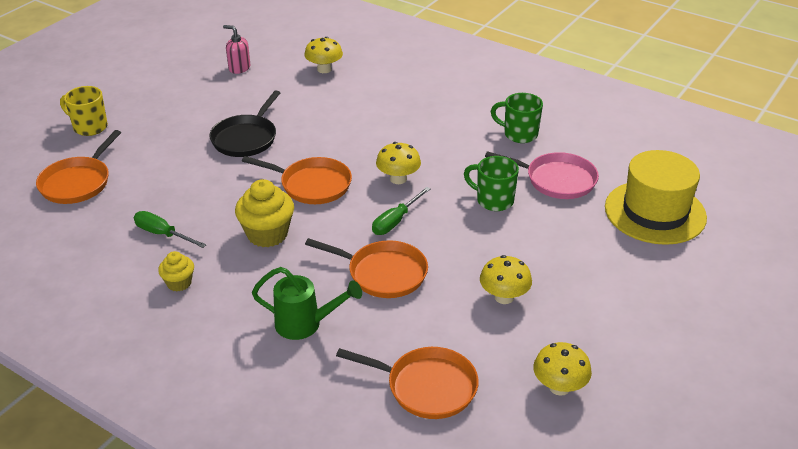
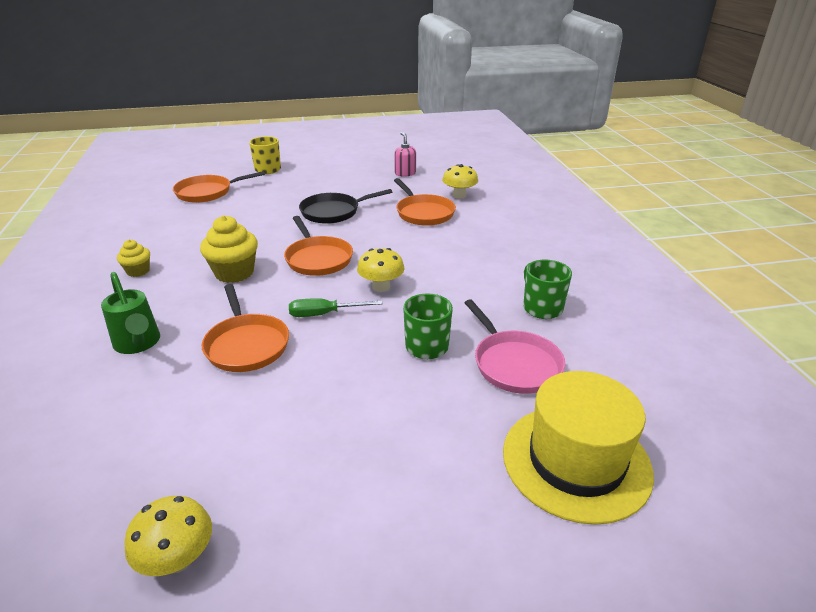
camera: 45 degrees right, 5 degrees down
green screwdriver [134,211,206,248] -> none
orange pan [336,347,479,419] -> orange pan moved to [394,178,456,226]
yellow mushroom [480,255,532,304] -> none

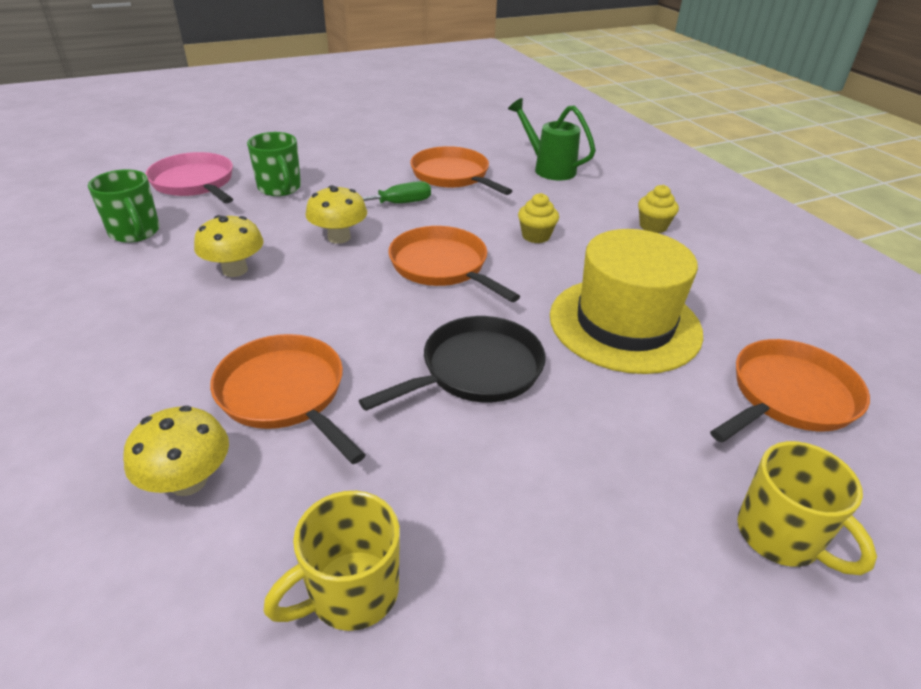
camera: 165 degrees right, 5 degrees up
yellow mushroom [124,496,212,576] -> yellow mushroom moved to [194,215,264,277]
yellow cupcake [200,215,258,283] -> yellow cupcake [518,193,559,243], size x0.57
pink soap dispenser [394,132,416,177] -> yellow mug [264,491,400,631]
yellow hat [503,371,654,525] -> yellow hat moved to [550,229,703,374]

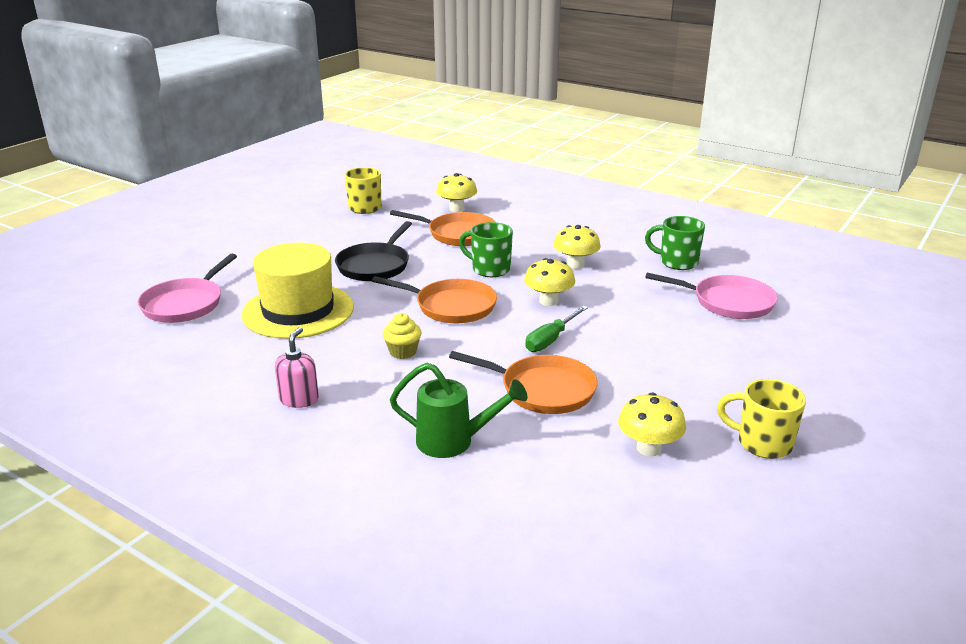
camera: 150 degrees right, 10 degrees down
green mug [247,132,301,196] -> green mug moved to [459,222,513,277]
yellow cupcake [638,185,679,233] -> pink soap dispenser [275,327,319,408]
orange pan [710,339,870,442] -> pink pan [137,254,237,323]
yellow mug [737,441,877,575] -> yellow mug moved to [717,379,806,459]
none -> yellow mushroom [618,392,686,456]

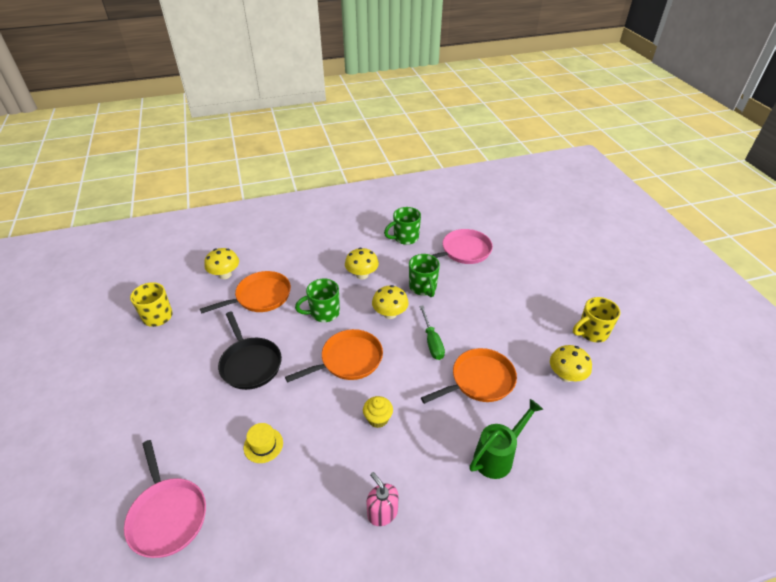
camera: 50 degrees left, 15 degrees up
yellow hat [241,242,354,339] -> yellow hat [244,423,283,463], size x0.41
none -> green mug [409,254,440,297]

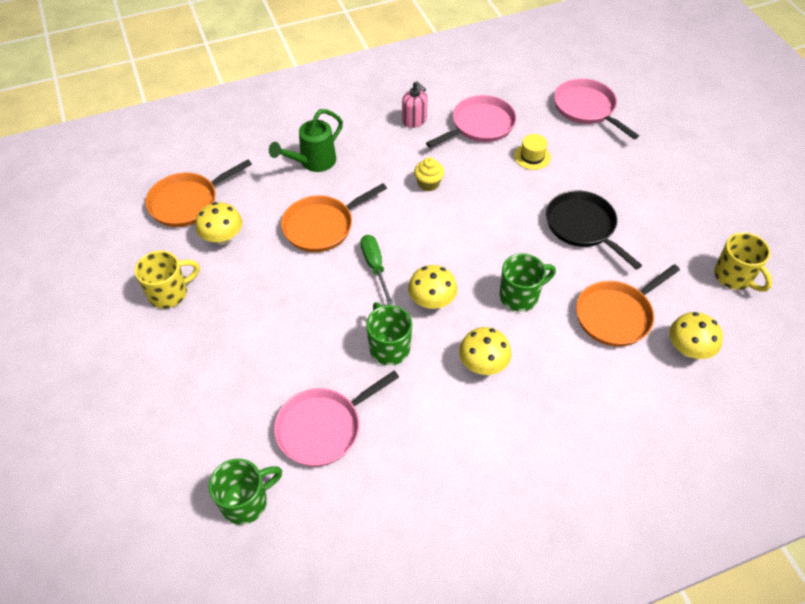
camera: 175 degrees right, 10 degrees up
orange pan [285,329,383,382] -> orange pan moved to [145,159,252,227]
green mug [384,207,421,245] -> green mug moved to [209,459,282,525]
none -> pink pan [426,95,516,148]

